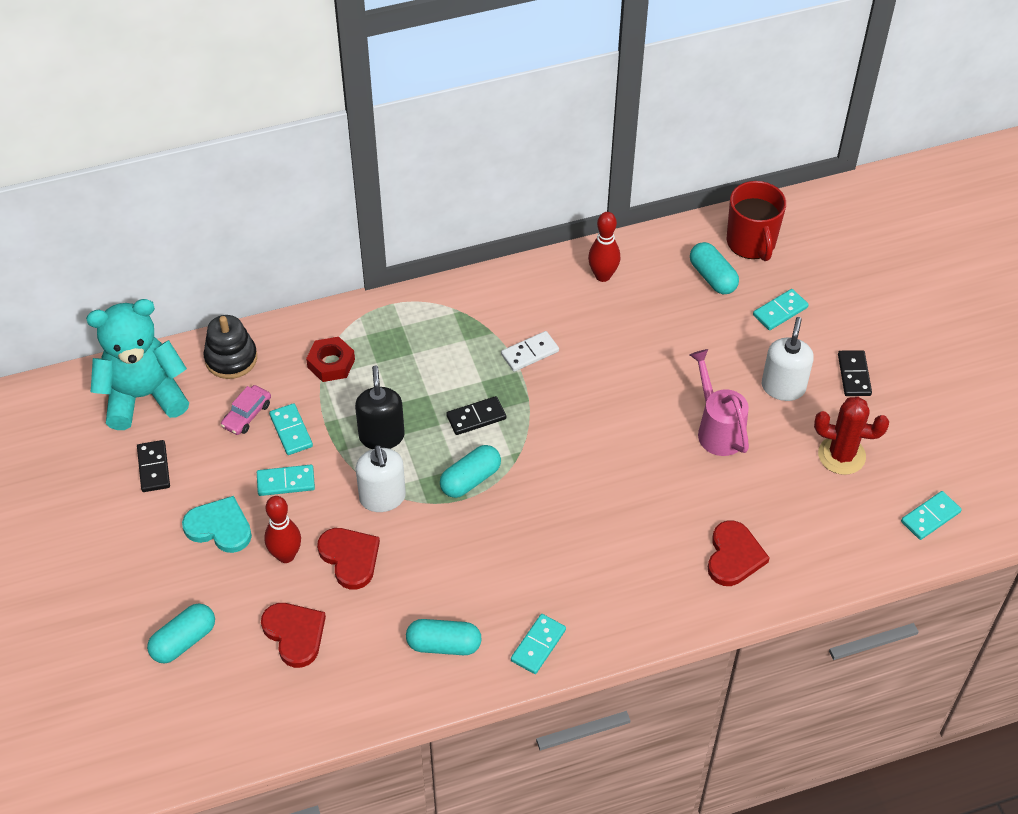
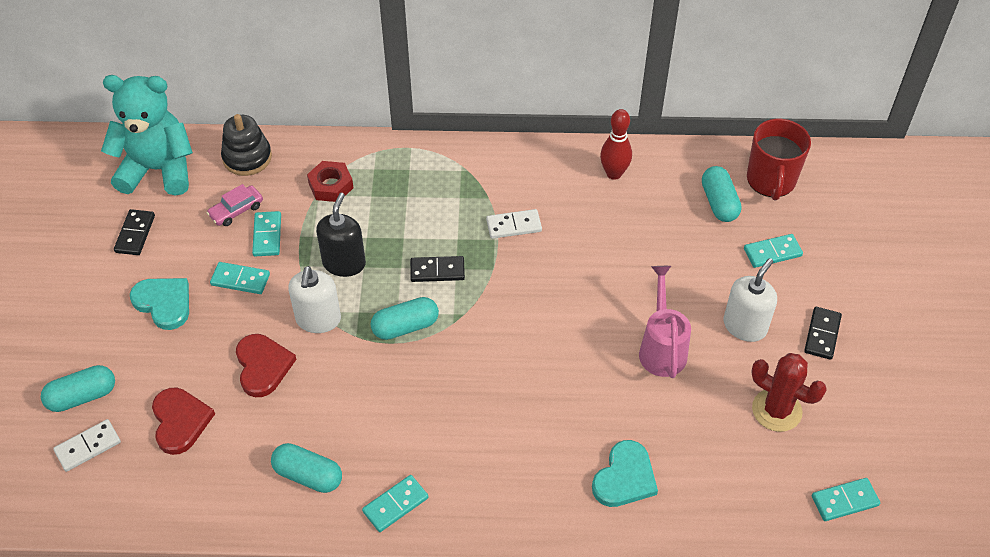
camera: 20 degrees right, 0 degrees up
red bowling pin [264,496,301,563] -> none
red heart [708,520,770,586] -> turquoise heart [592,440,658,507]
none -> white domino [53,419,121,472]

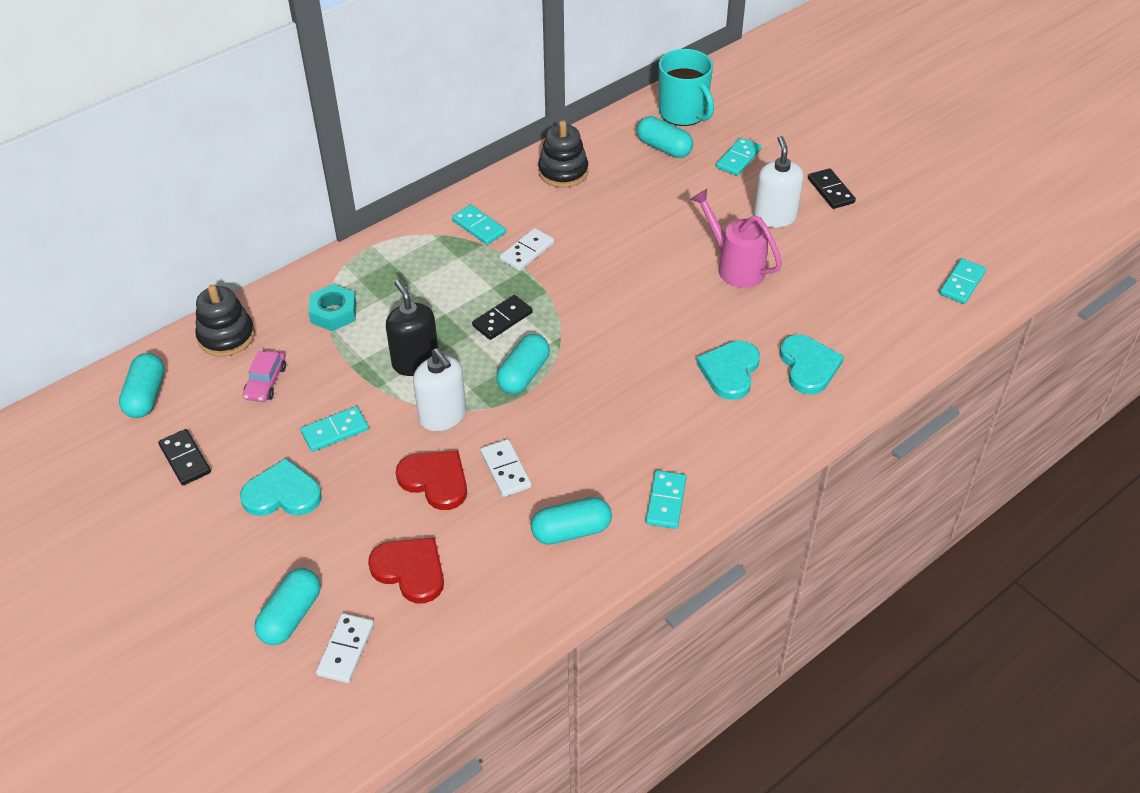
camera: 40 degrees left, 5 degrees down
turquoise teddy bear [101,75,193,196] -> turquoise capsule [119,353,164,418]
turquoise domino [252,211,281,256] -> turquoise domino moved to [452,205,506,245]
red nut [307,161,354,202] -> turquoise nut [308,284,357,331]
red bowling pin [600,109,632,180] -> black stacking toy [538,120,588,188]
red mug [747,119,811,201] -> turquoise mug [659,49,714,126]
red cactus [751,353,827,432] -> none
none -> white domino [480,439,532,497]
none -> turquoise heart [696,341,760,400]

